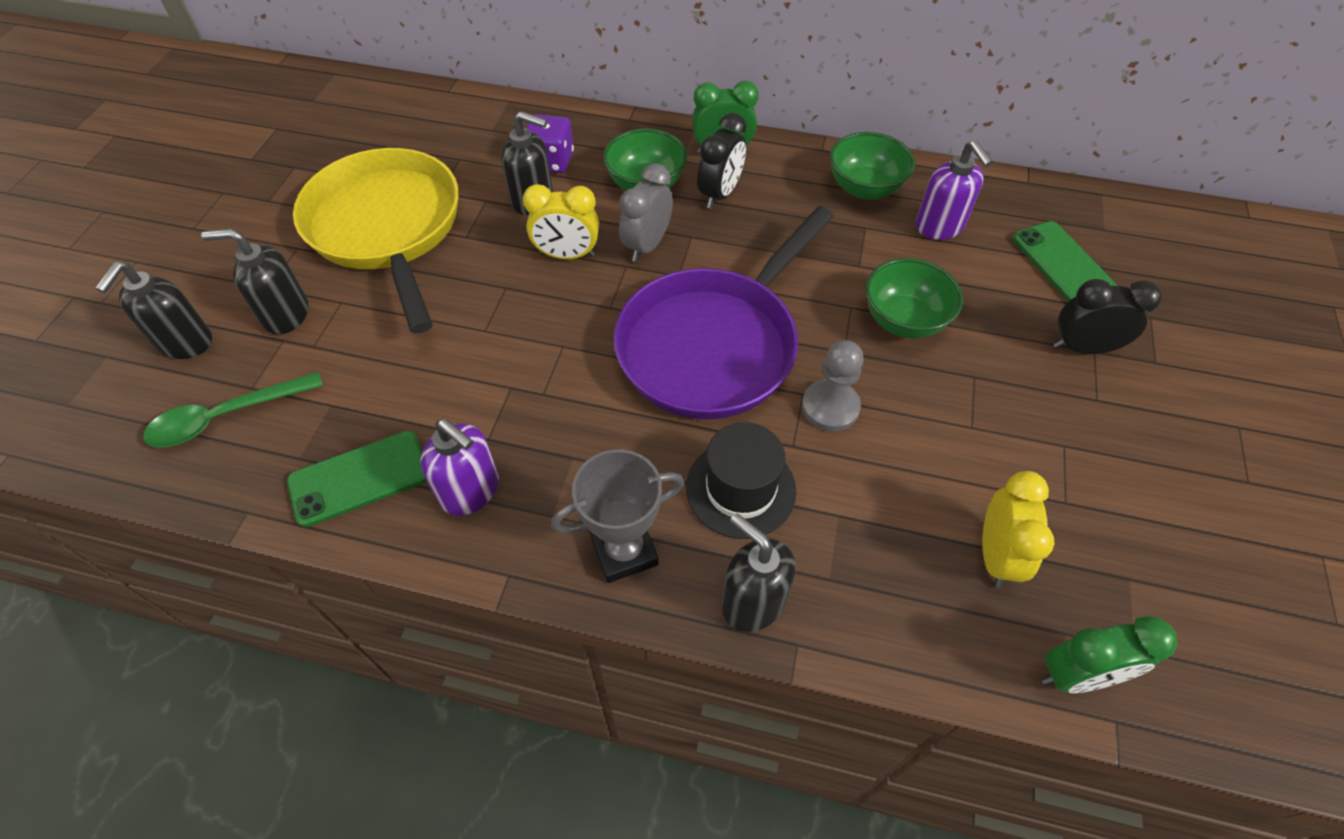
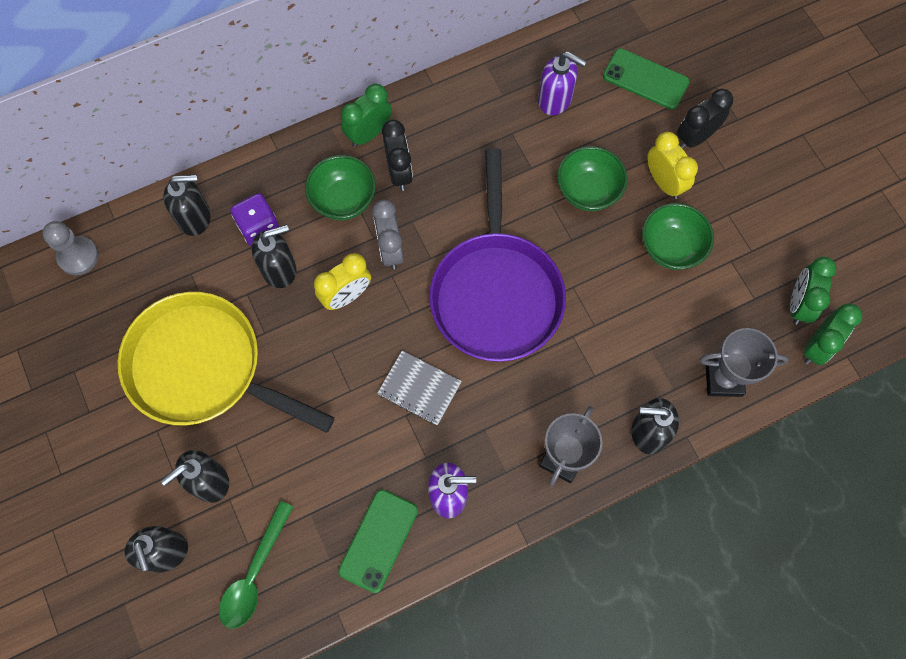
camera: 40 degrees left, 15 degrees up
black hat [686,422,796,539] -> none
grey pawn [802,340,864,432] -> grey pawn moved to [43,221,99,275]
green bowl [830,132,915,200] -> green bowl moved to [642,203,714,270]
yellow clock [982,471,1054,588] -> yellow clock moved to [647,132,698,199]
none -> black soap dispenser [163,175,211,236]
none -> grey notebook [377,350,462,425]
none -> grey trophy [699,328,789,397]
none -> green clock [790,257,837,325]

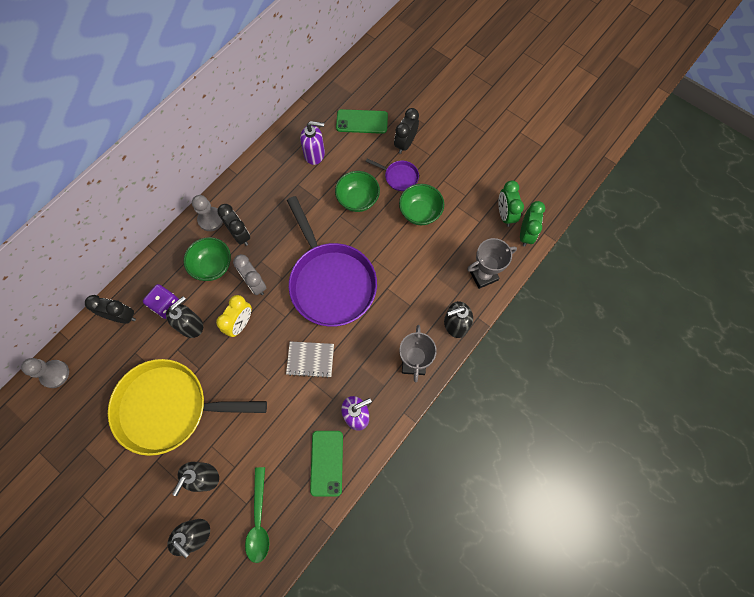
camera: 25 degrees left, 0 degrees up
black soap dispenser [163,175,211,236] -> black clock [85,295,136,324]
green clock [341,84,392,147] -> grey pawn [192,195,223,231]
yellow clock [647,132,698,199] -> purple pan [365,158,419,191]

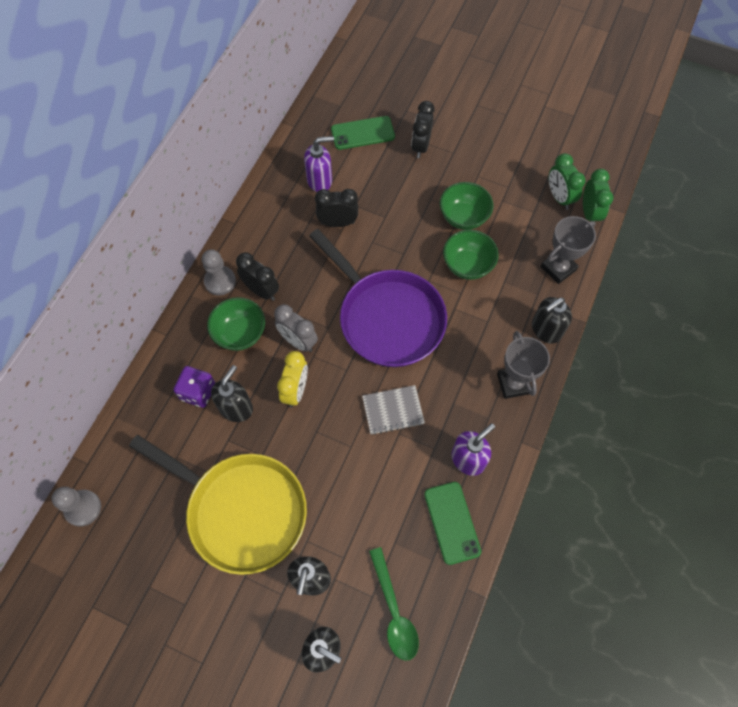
camera: 15 degrees left, 5 degrees down
black clock [85,295,136,324] -> black clock moved to [315,189,358,227]
yellow pan [108,359,267,456] -> yellow pan turned 135 degrees counterclockwise [129,435,307,575]
green bowl [335,171,380,212] -> green bowl moved to [443,230,499,280]
purple pan [365,158,419,191] -> none

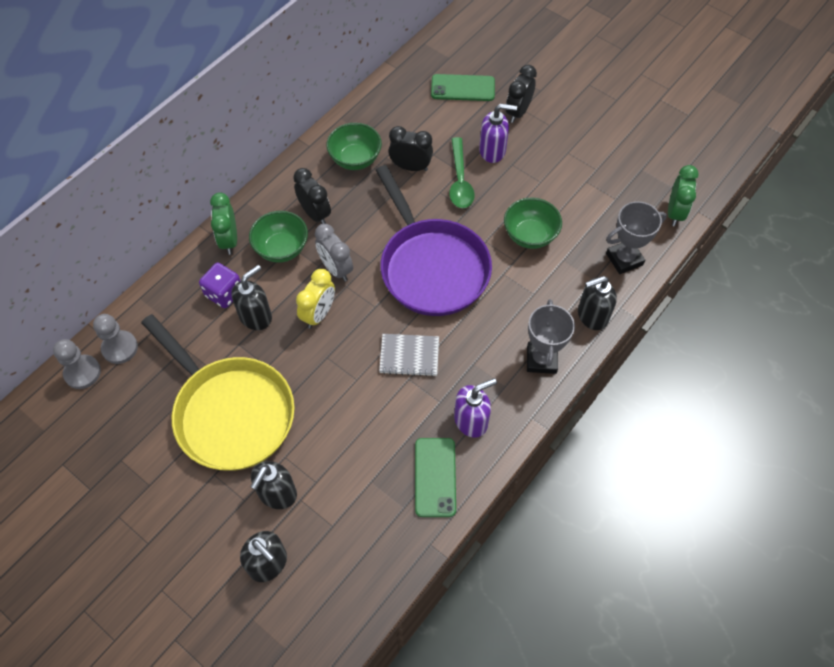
camera: 15 degrees right, 5 degrees down
grey pawn [202,249,236,296] -> grey pawn moved to [93,314,138,364]
purple soap dispenser [304,136,334,192] -> purple soap dispenser moved to [479,103,517,163]
green spoon [369,547,419,661] -> green spoon moved to [449,137,475,208]
green bowl [440,182,493,230] -> green bowl moved to [326,123,382,170]
green clock [549,153,586,210] -> green clock moved to [210,193,237,255]

